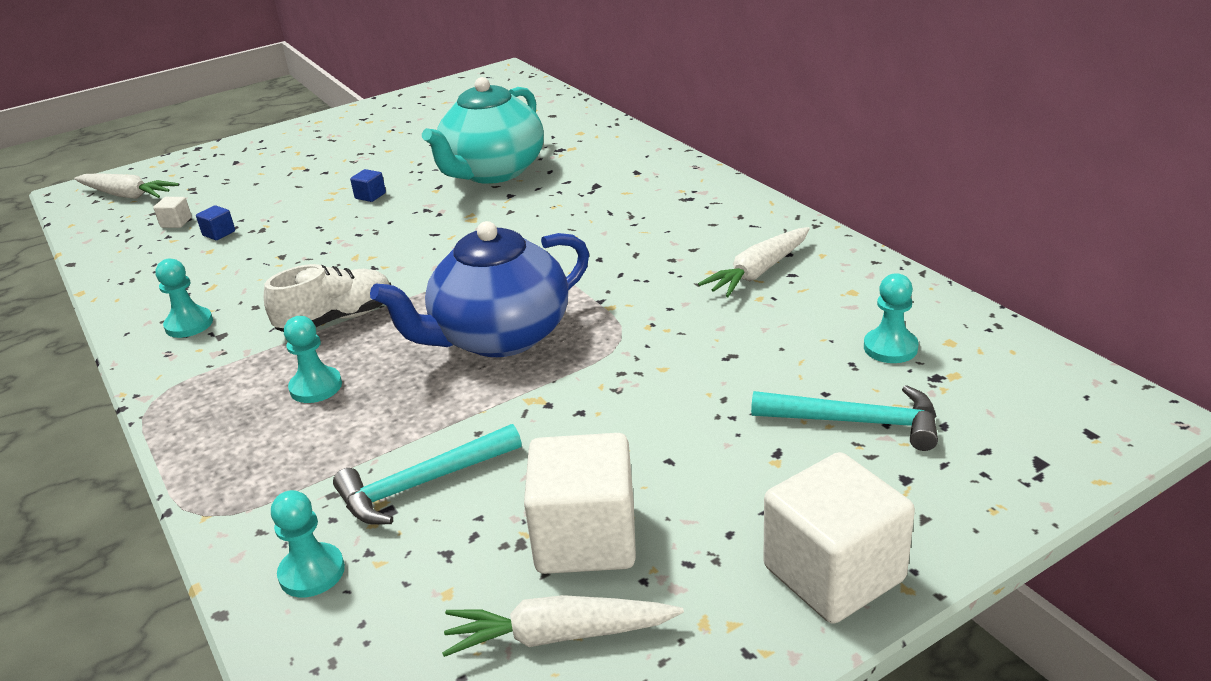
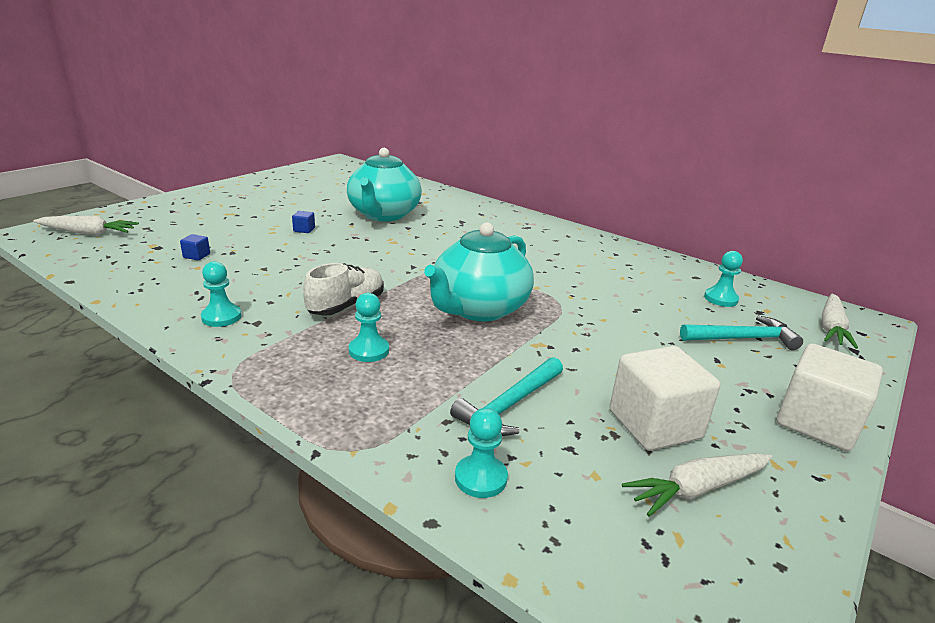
camera: 25 degrees left, 5 degrees down
white cube [153,197,192,228] -> none
blue teapot [370,221,589,357] -> turquoise teapot [424,223,534,322]
white carrot [698,227,810,297] -> white carrot moved to [822,294,858,349]

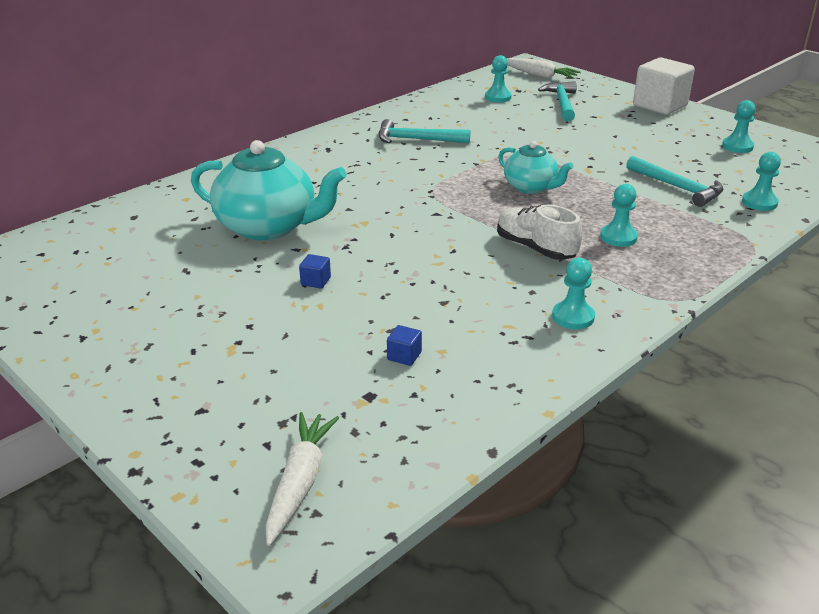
camera: 80 degrees left, 5 degrees up
turquoise teapot [424,223,534,322] -> turquoise teapot [498,141,573,194], size x0.58
white cube [610,346,720,451] -> none
white carrot [622,454,772,517] -> turquoise pawn [722,100,756,153]
none -> turquoise hammer [379,119,470,144]

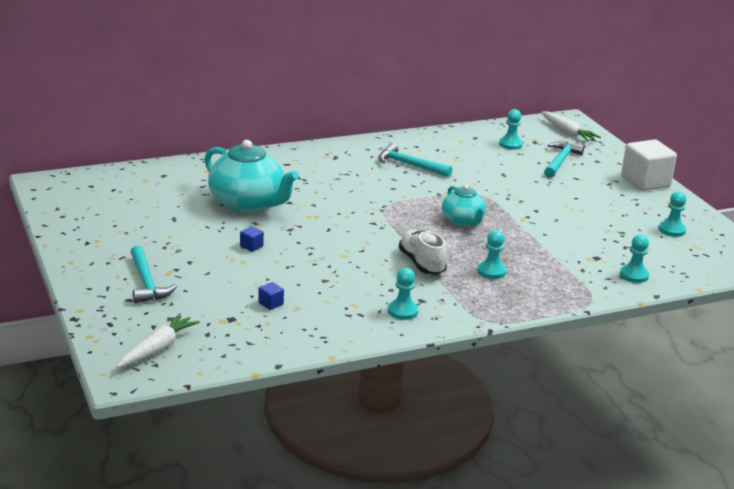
camera: 20 degrees right, 5 degrees down
turquoise hammer [626,156,723,207] -> turquoise hammer moved to [131,246,177,303]

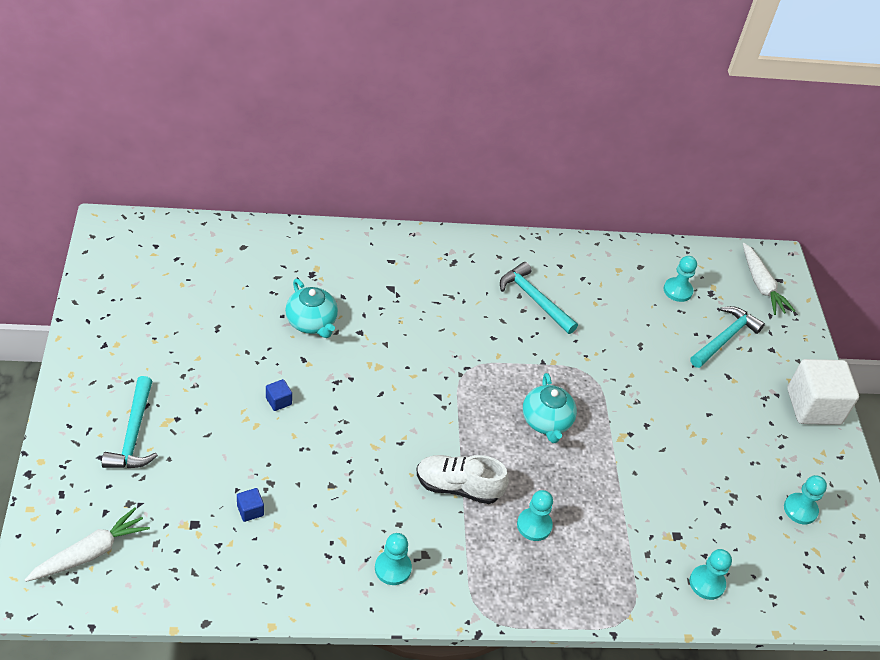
camera: 15 degrees right, 20 degrees up
turquoise teapot [204,140,299,213] -> turquoise teapot [285,279,338,338], size x0.58
white shoe [399,230,447,275] -> white shoe turned 75 degrees counterclockwise [417,455,509,504]

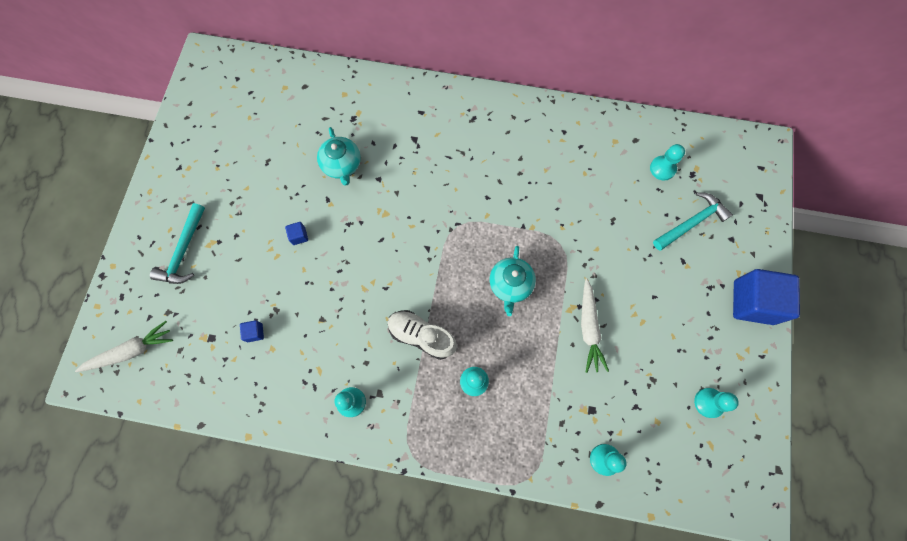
camera: 20 degrees right, 25 degrees up
turquoise hammer [500,262,578,334] -> none
white carrot [743,243,795,315] -> white carrot moved to [581,278,609,373]
white cube [787,359,859,425] -> blue cube [733,269,800,325]

